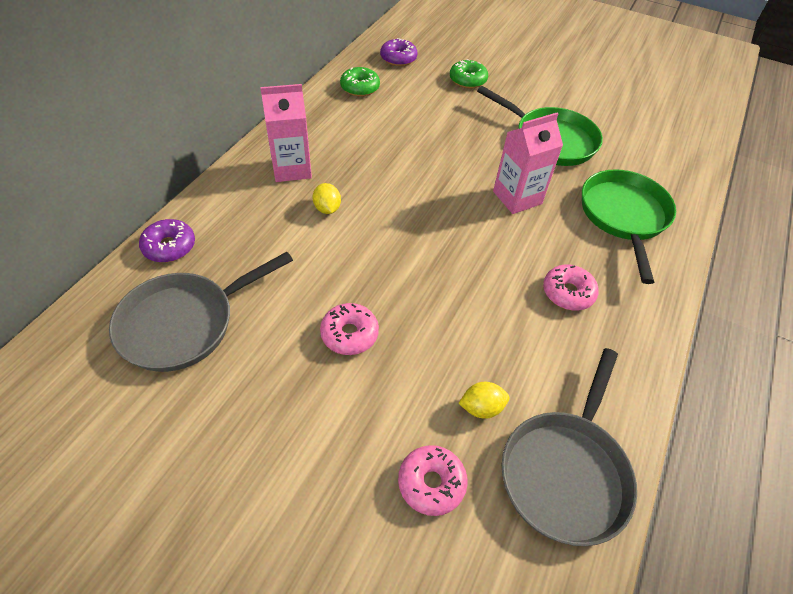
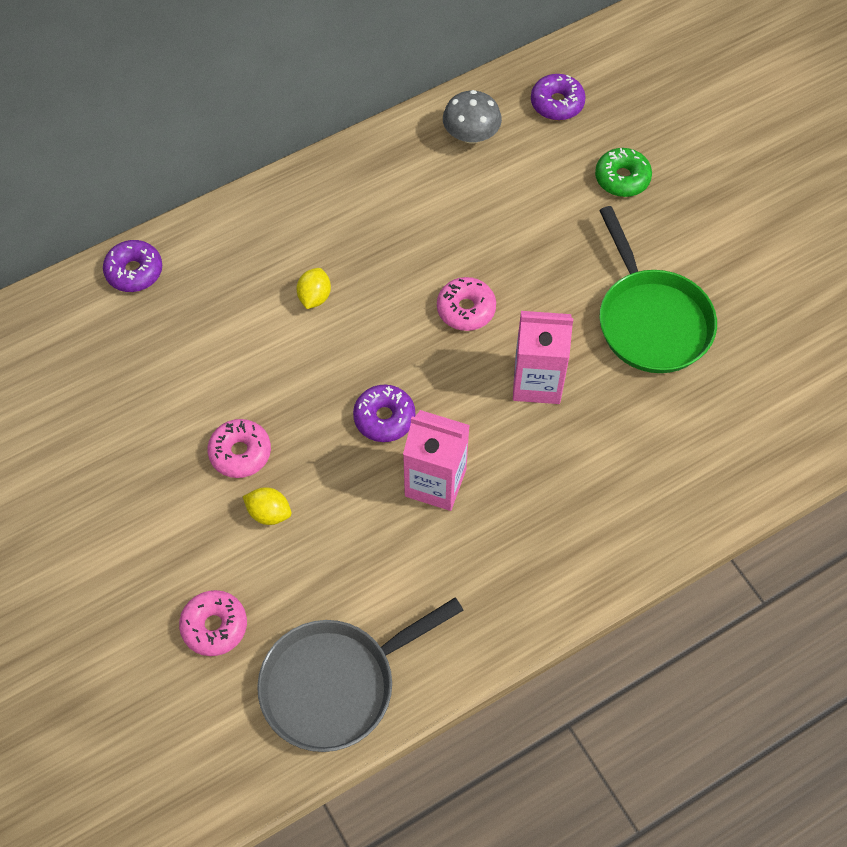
camera: 35 degrees right, 10 degrees up
grey pan [109,252,293,372] -> none
pink carton [260,84,312,182] -> pink carton moved to [403,410,470,511]
green donut [340,67,380,97] -> grey mushroom [443,90,502,144]
yellow lemon [458,382,510,419] -> yellow lemon moved to [243,487,291,525]
pink donut [543,264,599,311] -> pink donut moved to [437,277,496,331]
green pan [582,169,676,284] -> none
none -> purple donut [353,385,415,442]

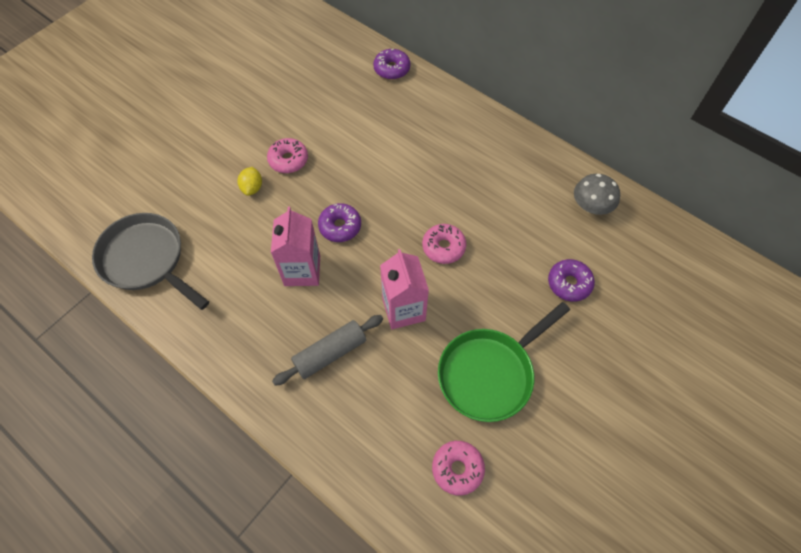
camera: 70 degrees right, 0 degrees up
pink donut [179,590,247,656] -> pink donut moved to [432,441,485,496]
yellow lemon [296,268,331,309] -> none
purple donut [531,74,586,120] -> purple donut moved to [548,259,595,302]
green donut [595,148,652,197] -> none
none -> grey rolling pin [272,315,383,386]

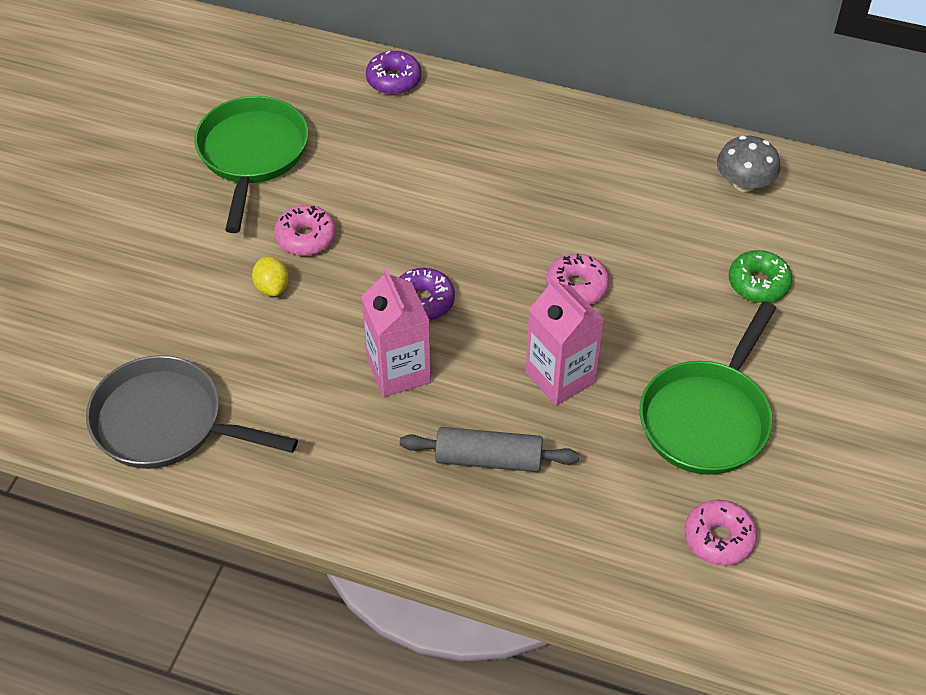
camera: 20 degrees left, 10 degrees down
grey rolling pin [272,315,383,386] -> grey rolling pin turned 60 degrees clockwise [400,427,579,472]
purple donut [548,259,595,302] -> green donut [729,250,792,303]
none -> green pan [194,96,308,233]

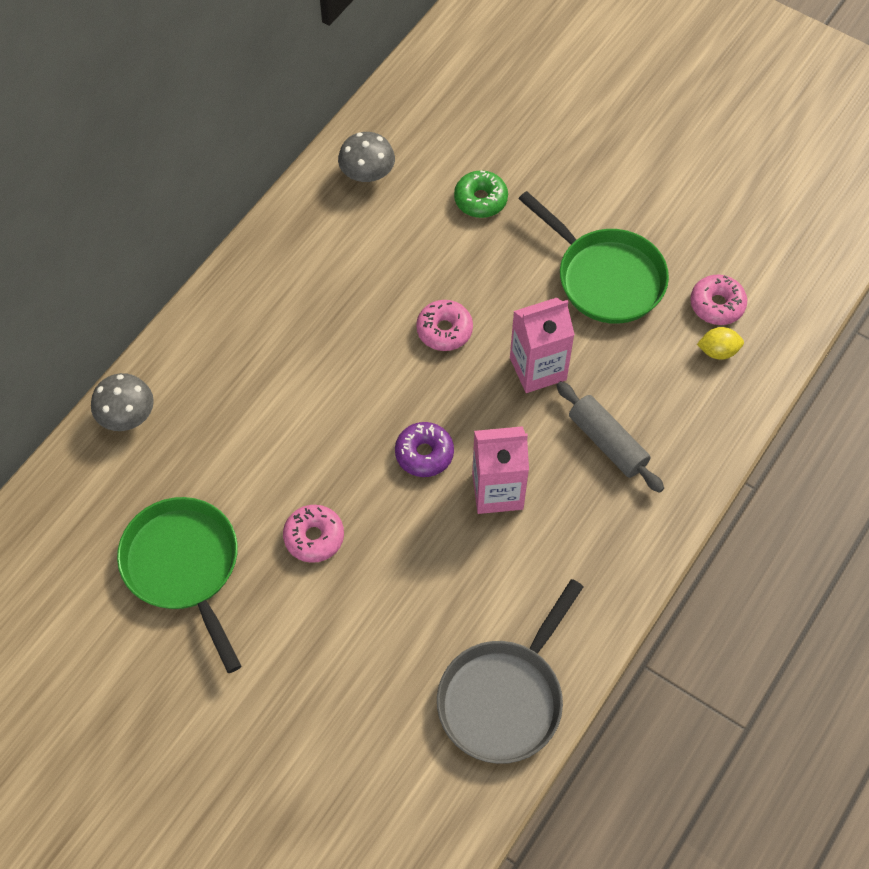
camera: 75 degrees left, 10 degrees up
green pan [194,96,308,233] -> green pan turned 45 degrees clockwise [117,497,242,673]
yellow lemon [252,256,289,296] -> yellow lemon moved to [697,327,744,360]
purple donut [366,51,421,95] -> grey mushroom [91,373,154,431]
grey rolling pin [400,427,579,472] -> grey rolling pin turned 60 degrees counterclockwise [556,381,664,493]

